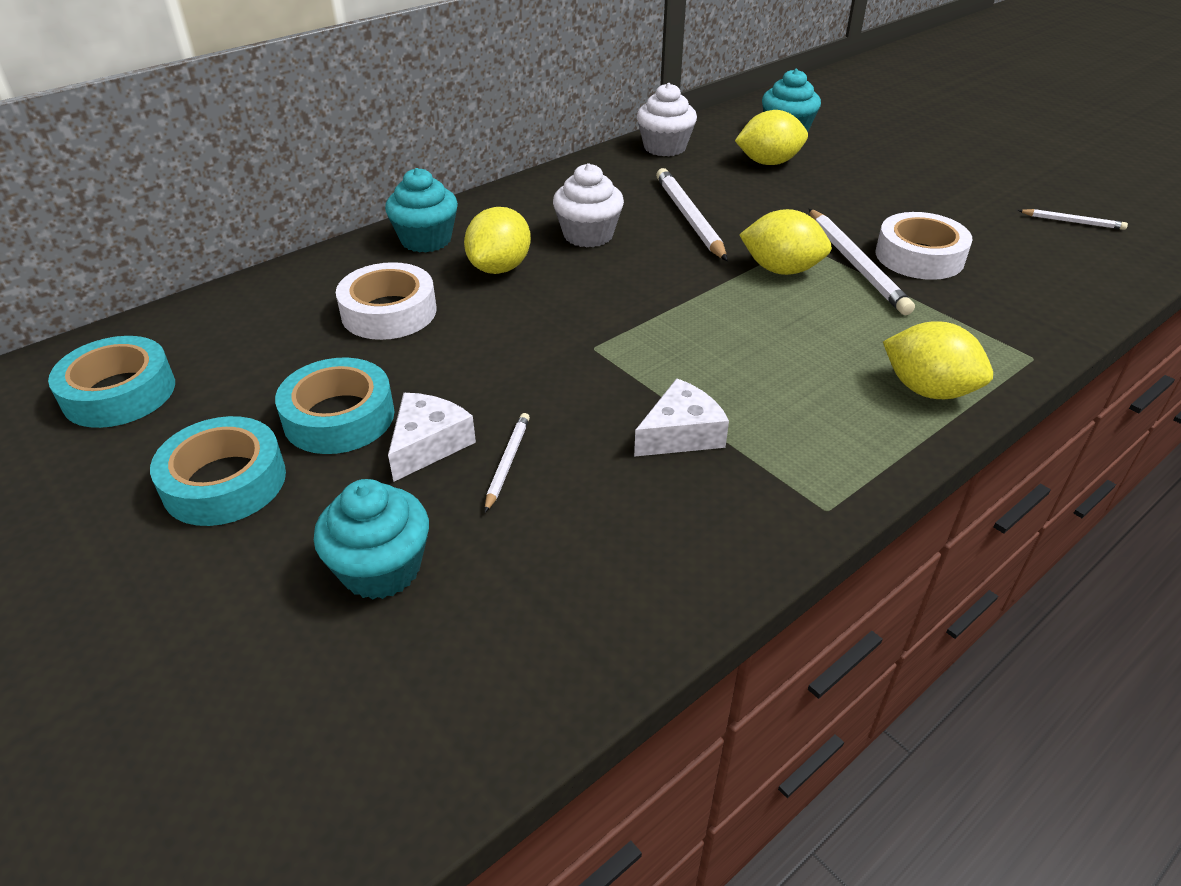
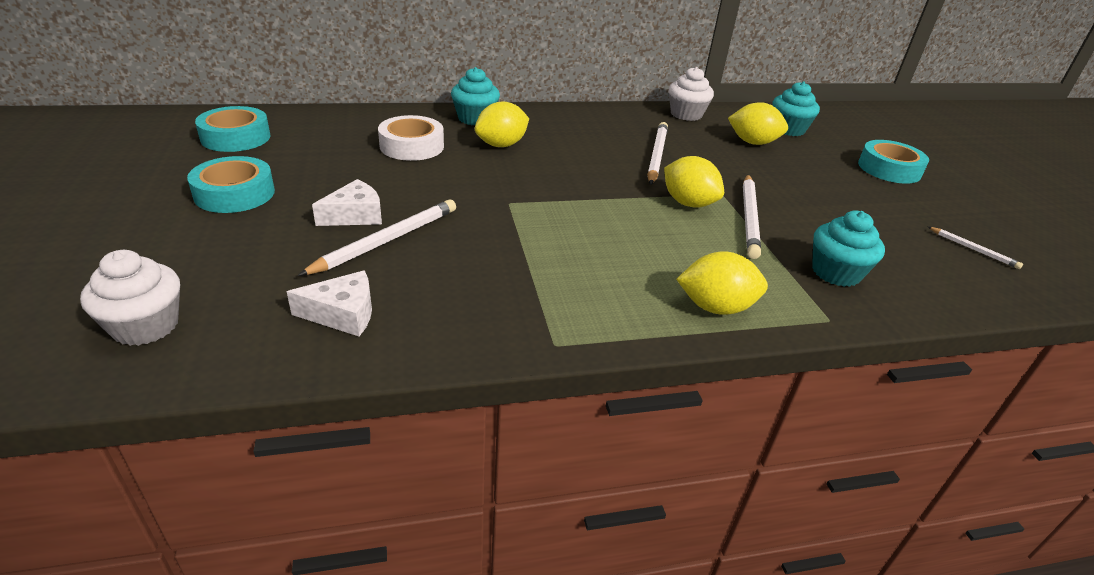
camera: 25 degrees right, 5 degrees down
turquoise tape [275,357,394,454] -> turquoise tape moved to [858,140,929,184]
turquoise cupcake [314,479,429,600] -> turquoise cupcake moved to [812,210,885,287]
white pencil [485,413,530,513] -> white pencil [298,199,456,276], size x1.88
white cupcake [553,163,624,248] -> white cupcake moved to [80,250,180,346]
white cheese [634,378,729,457] -> white cheese moved to [286,271,372,336]
white tape [876,212,972,280] -> none
yellow lemon [883,321,993,399] -> yellow lemon turned 60 degrees counterclockwise [676,251,768,315]

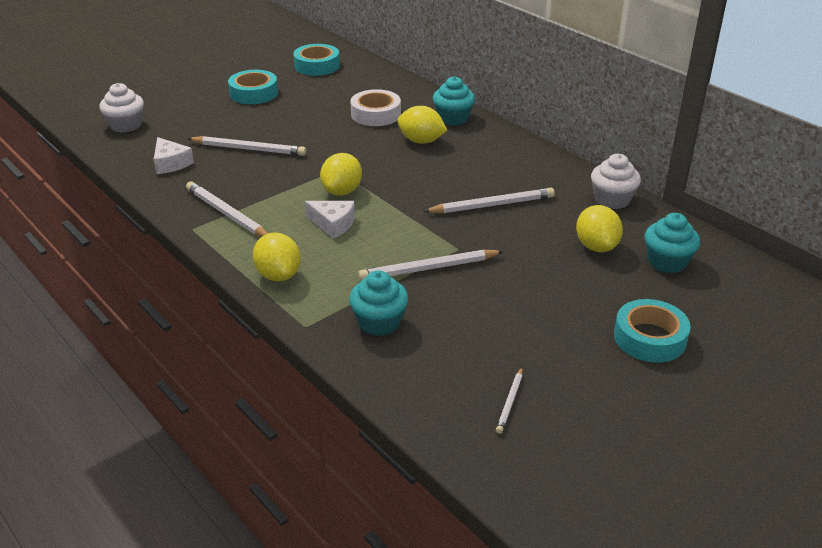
camera: 65 degrees right, 0 degrees up
white cheese [312,179,382,226] -> white cheese moved to [305,201,355,239]
yellow lemon [664,156,724,208] -> yellow lemon moved to [320,153,362,196]
none -> white pencil [186,181,268,237]

